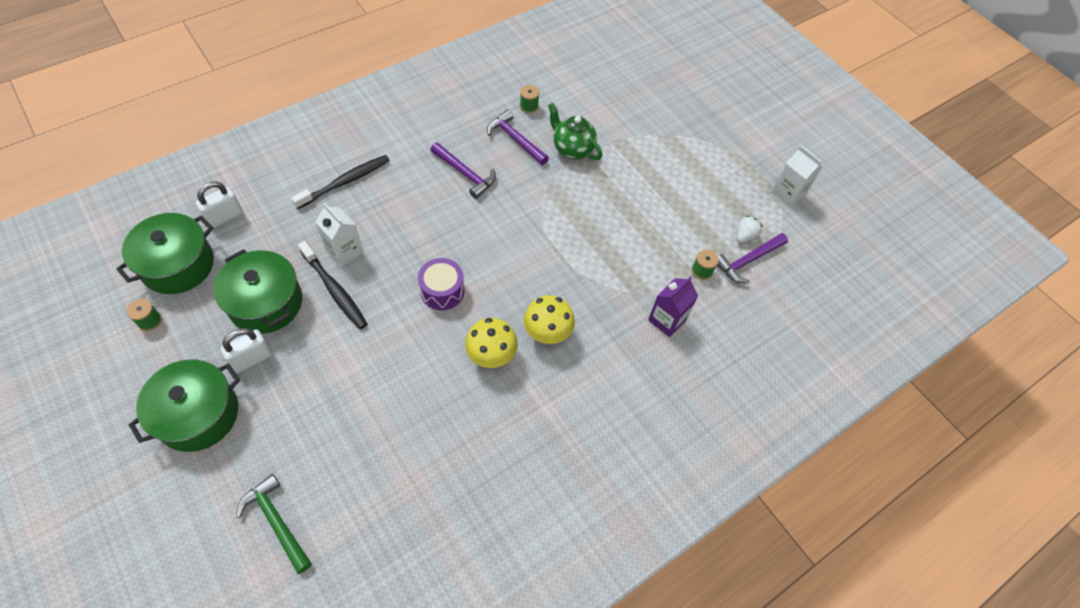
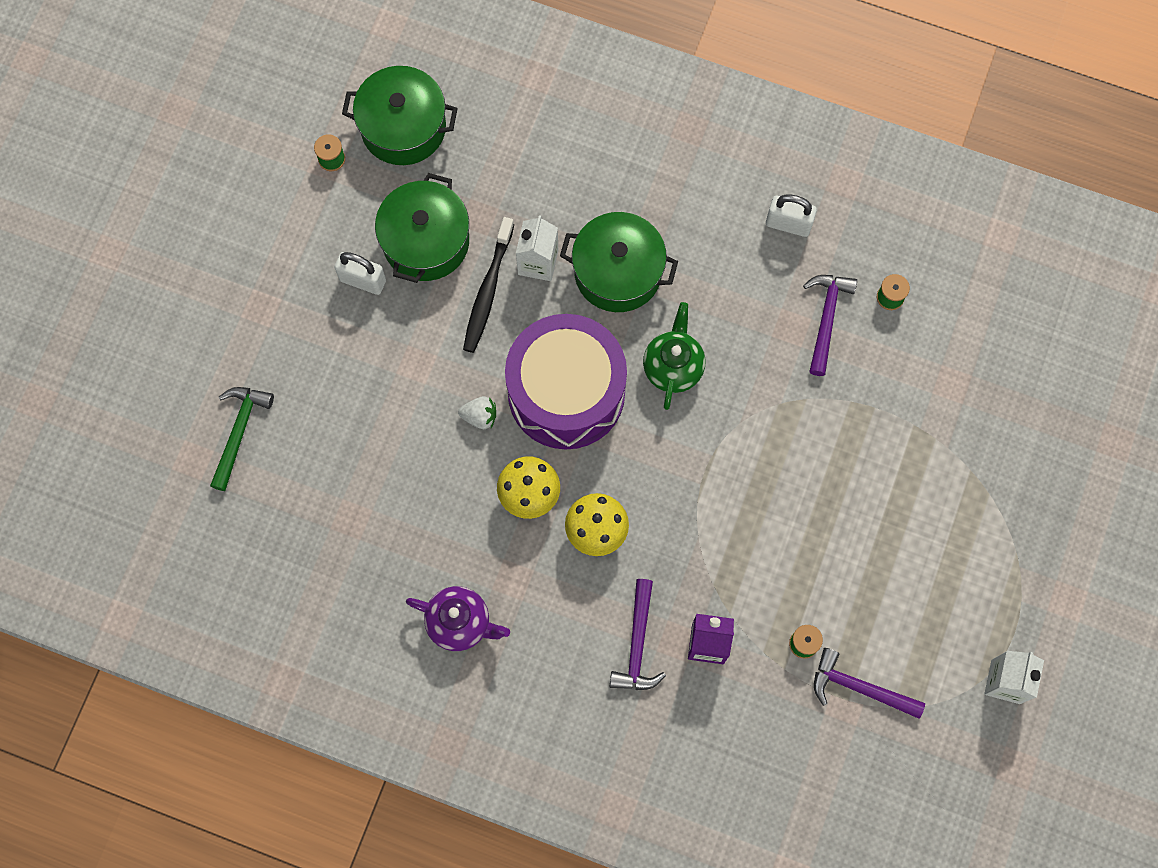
camera: 60 degrees right, 15 degrees up
green pot [129,359,240,452] -> green pot moved to [560,212,678,312]
white padlock [196,181,243,228] -> white padlock moved to [766,195,817,237]
black toothbrush [291,155,390,209] -> none
purple drum [418,258,464,310] -> purple drum [505,314,627,450], size x2.11
purple hammer [431,142,496,199] -> purple hammer moved to [609,579,666,690]
green teapot [548,103,602,160] -> green teapot moved to [643,302,705,410]
white strawberry [736,215,763,243] -> white strawberry moved to [458,396,496,429]
none -> purple teapot [406,586,510,651]

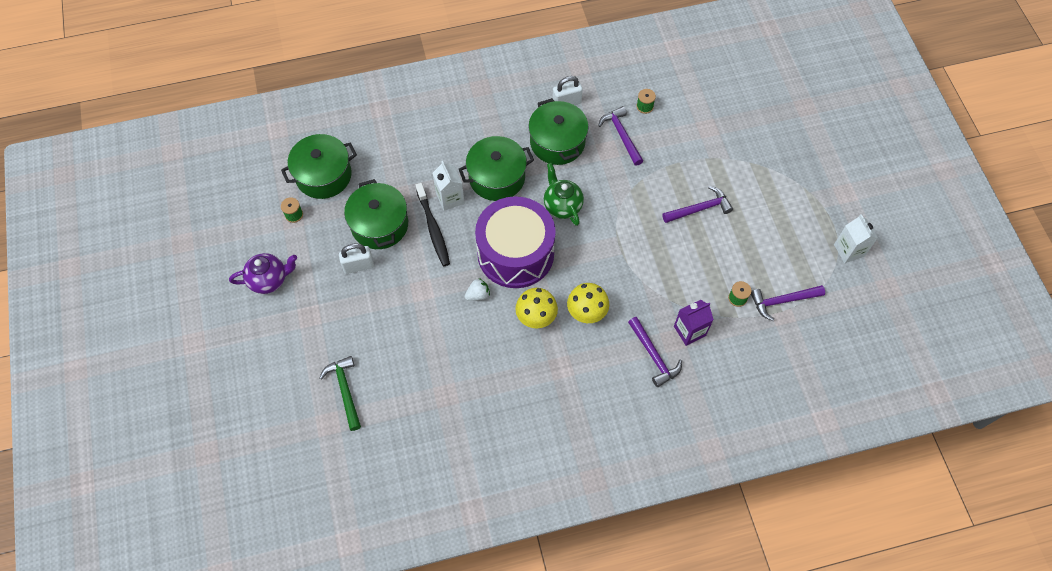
camera: 35 degrees left, 10 degrees down
purple teapot [406,586,510,651] -> purple teapot moved to [229,253,297,294]
none -> green pot [528,98,588,165]
none -> purple hammer [662,186,733,223]

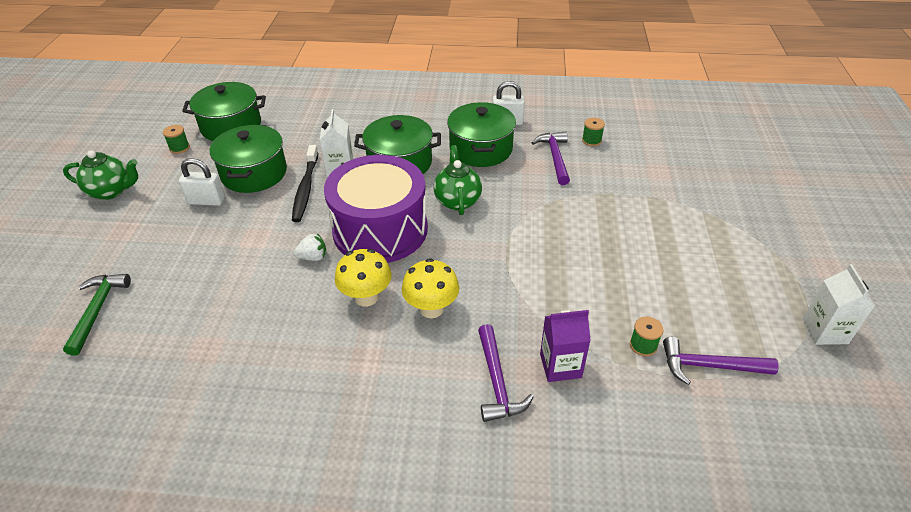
camera: 20 degrees right, 20 degrees down
purple teapot [229,253,297,294] -> green teapot [63,150,138,200]
purple hammer [662,186,733,223] -> none

